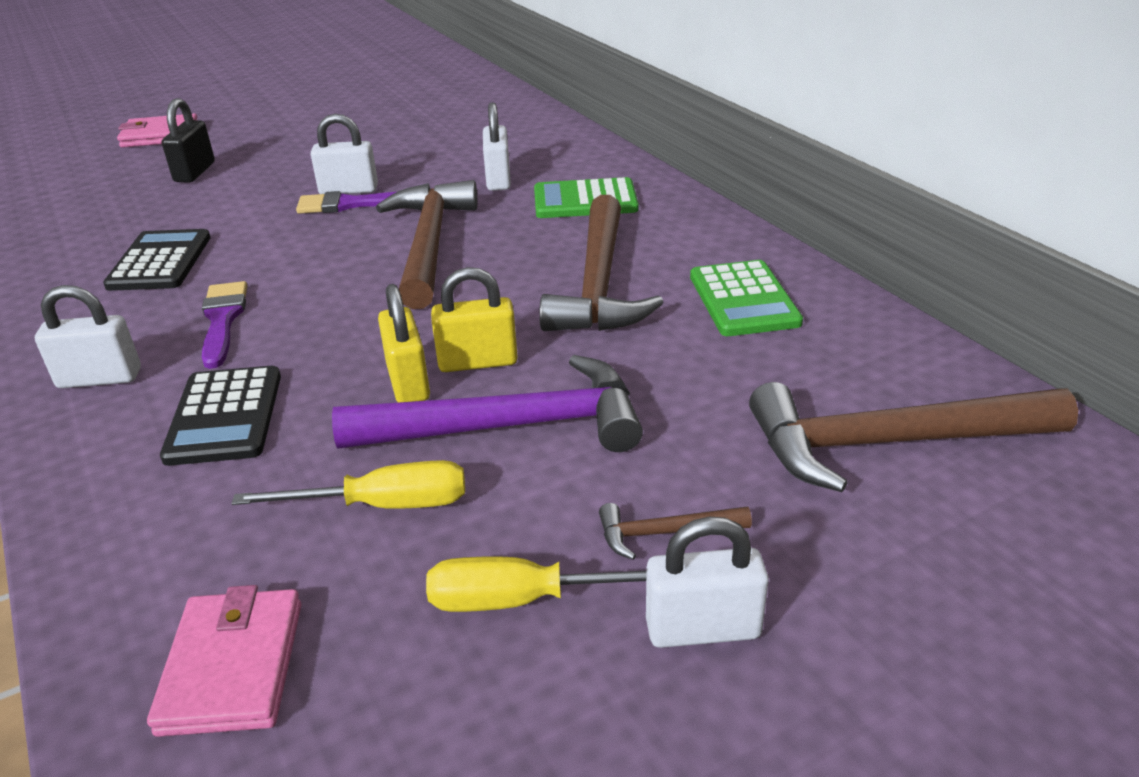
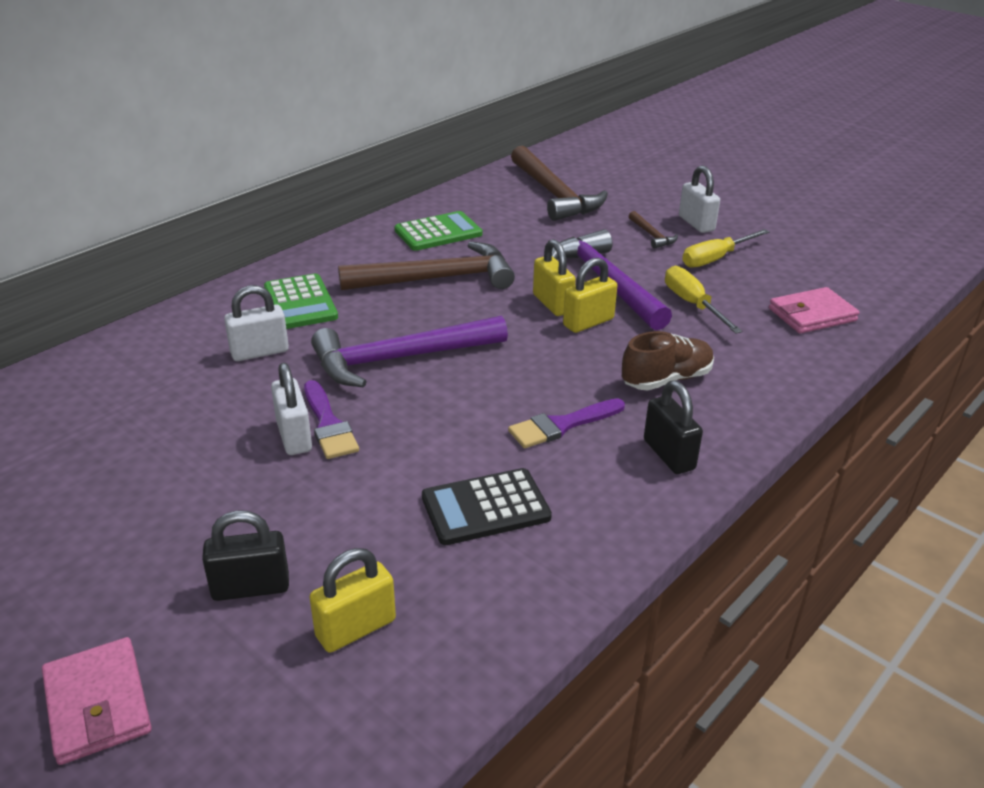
camera: 110 degrees left, 0 degrees up
white padlock [35,285,141,388] -> black padlock [644,381,703,474]
black calculator [160,366,281,466] -> brown shoe [622,331,714,391]
brown hammer [376,180,478,309] -> purple hammer [311,316,508,388]
yellow screwdriver [426,557,647,612] -> yellow screwdriver turned 75 degrees clockwise [682,229,770,268]
none -> yellow padlock [309,548,396,653]

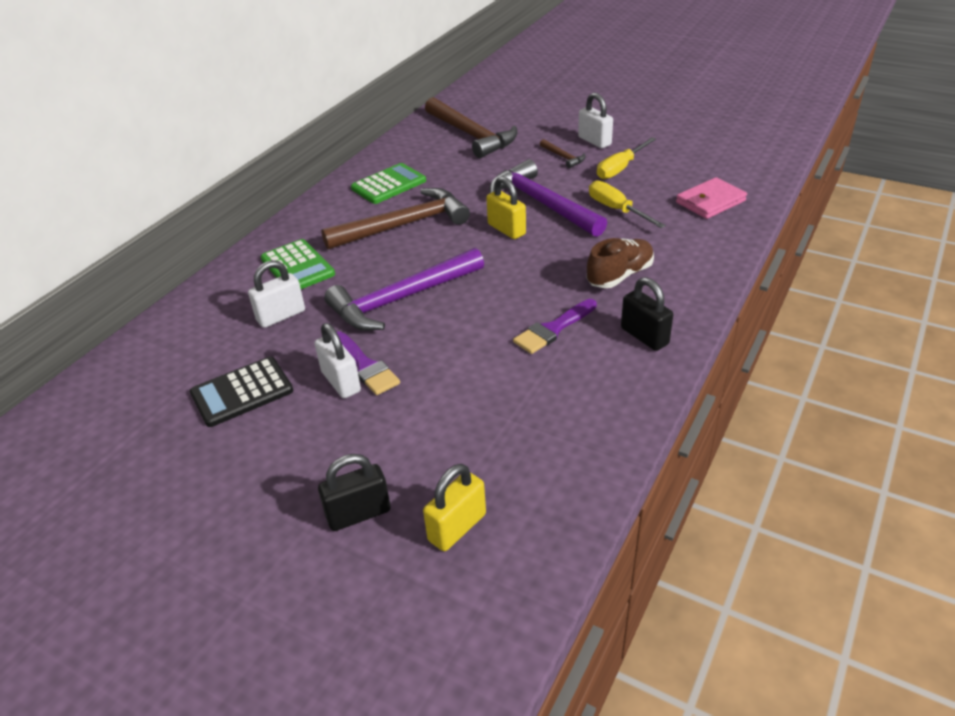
camera: 10 degrees left, 5 degrees up
pink wallet [42,637,152,765] -> none
black calculator [422,468,552,545] -> black calculator moved to [190,357,293,427]
yellow padlock [563,258,617,333] -> none

